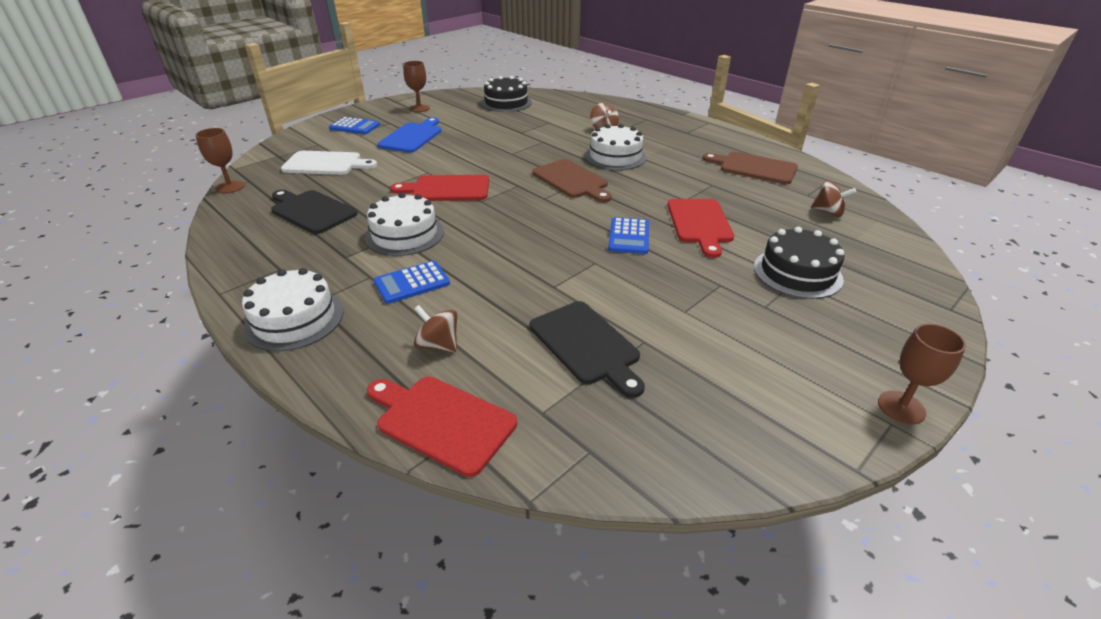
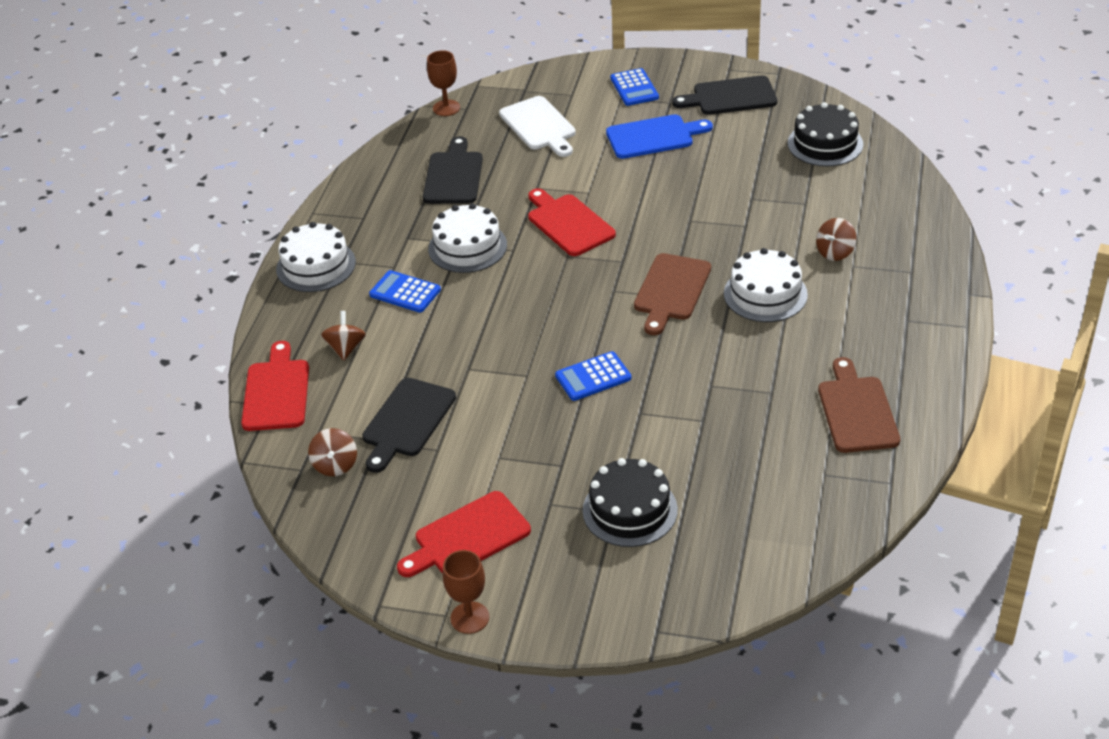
camera: 60 degrees right, 5 degrees up
brown goblet [403,61,430,112] -> black cutting board [672,76,777,115]
red cutting board [668,199,734,258] -> red cutting board moved to [397,491,531,577]
brown spinning top [811,180,856,217] -> brown spinning top moved to [308,428,357,476]

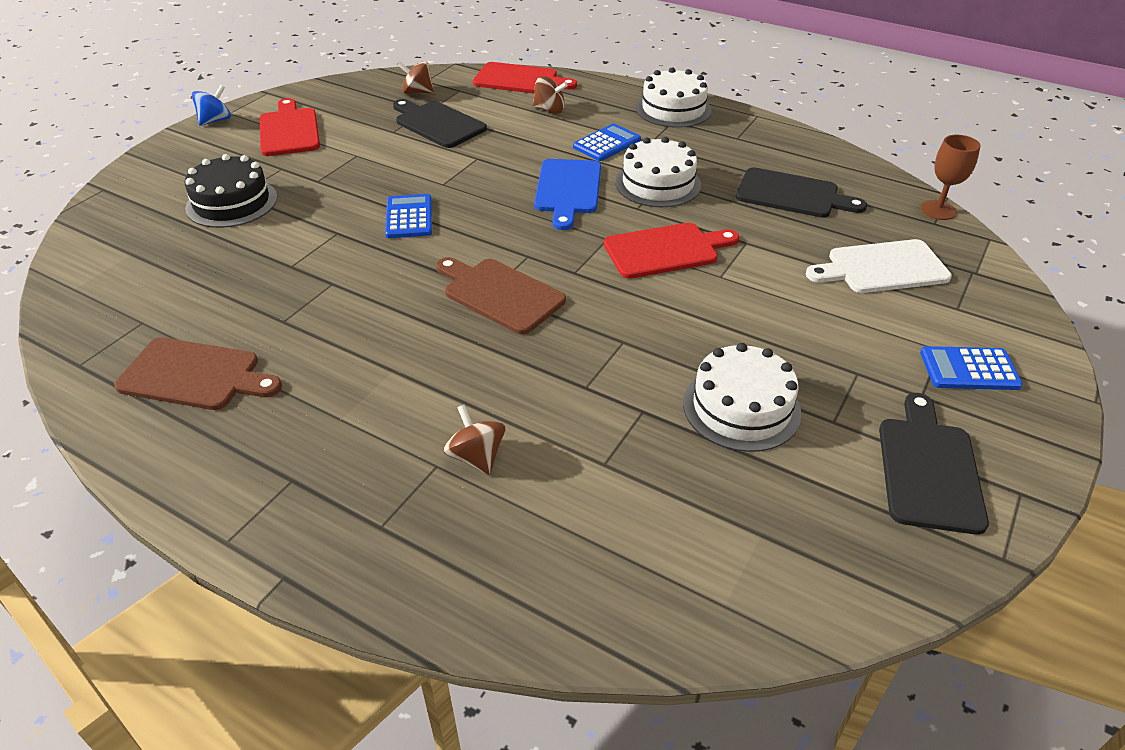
camera: 105 degrees right, 0 degrees up
brown goblet [443,550,489,634] -> blue spinning top [192,85,231,126]
blue cutting board [606,115,713,159] -> blue cutting board moved to [534,159,601,230]
white cake [724,248,808,322] -> white cake moved to [683,343,802,452]
black cake [788,102,863,166] -> none

